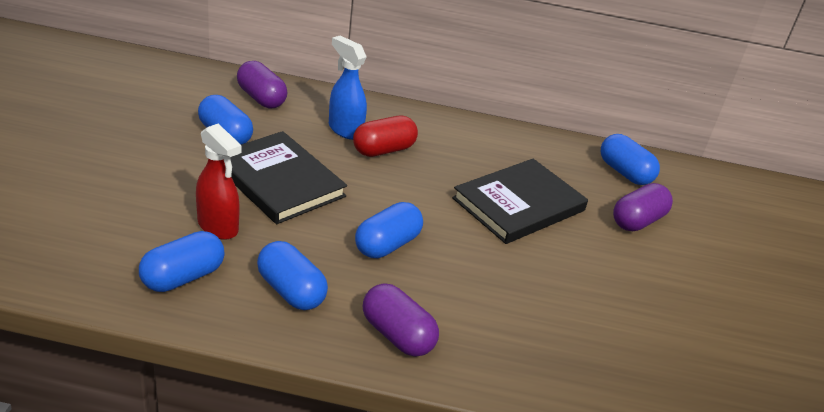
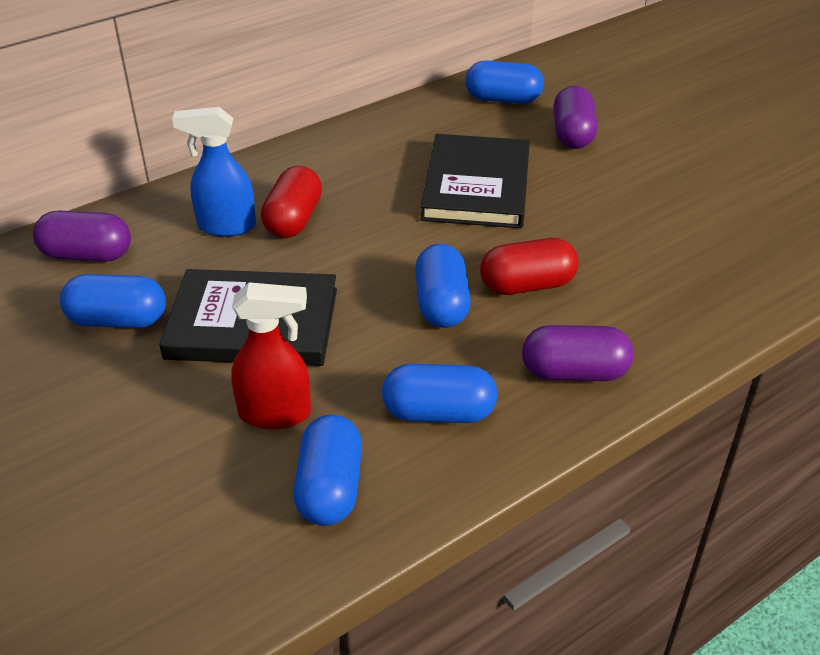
camera: 40 degrees left, 5 degrees up
none -> red capsule [480,238,579,295]

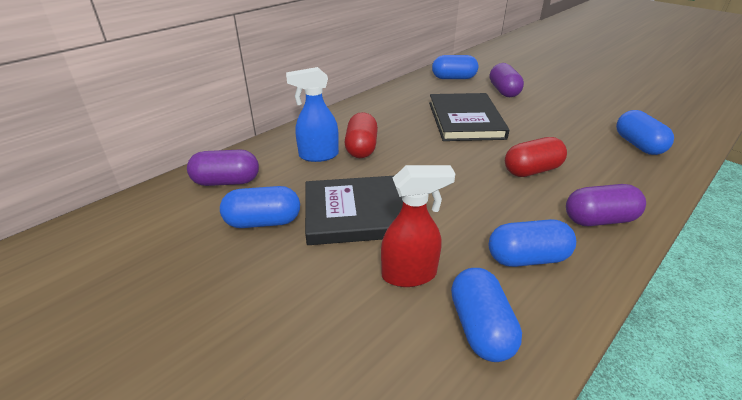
camera: 10 degrees left, 5 degrees down
blue capsule [415,244,471,328] -> blue capsule moved to [616,110,674,155]

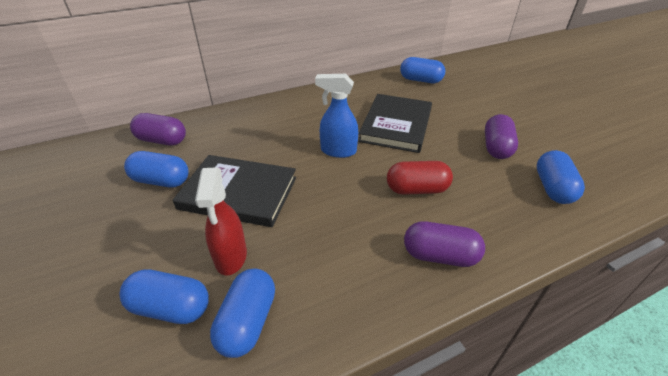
camera: 20 degrees right, 5 degrees up
blue spray bottle [286,67,339,162] -> blue spray bottle moved to [315,74,358,158]
red capsule [345,112,378,158] -> none
red spray bottle [381,165,455,287] -> red spray bottle turned 75 degrees clockwise [195,167,247,276]
blue capsule [489,219,576,267] -> blue capsule moved to [119,269,209,324]
purple capsule [490,63,524,97] -> purple capsule moved to [485,114,518,159]

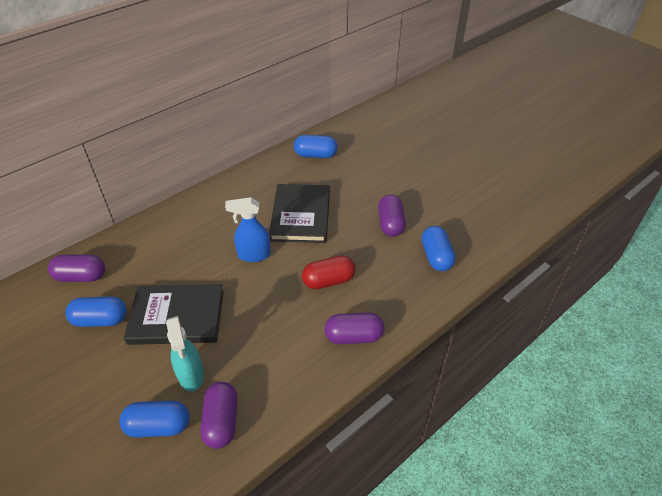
camera: 15 degrees left, 5 degrees up
red spray bottle [195,167,247,276] -> turquoise spray bottle [166,316,204,392]
blue capsule [210,268,275,358] -> purple capsule [200,382,238,449]

